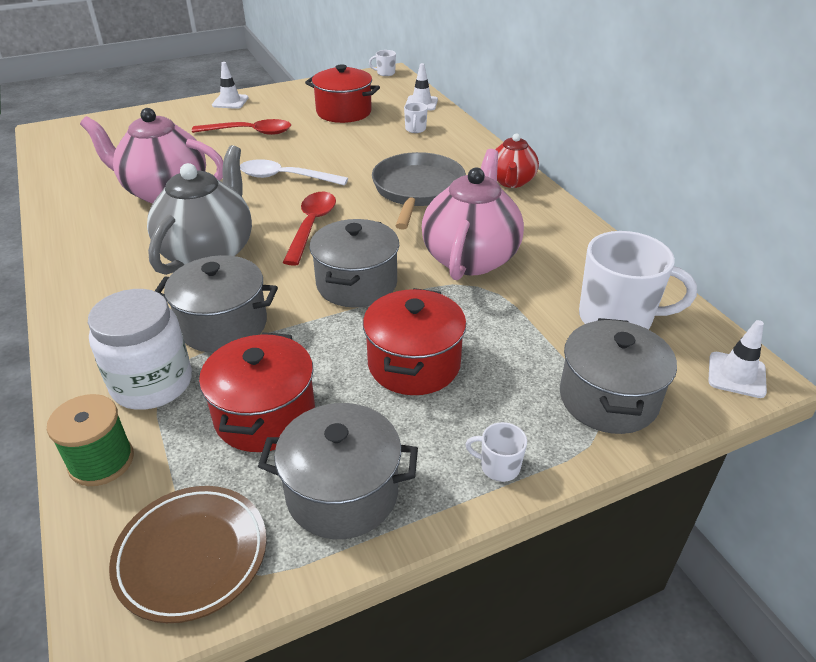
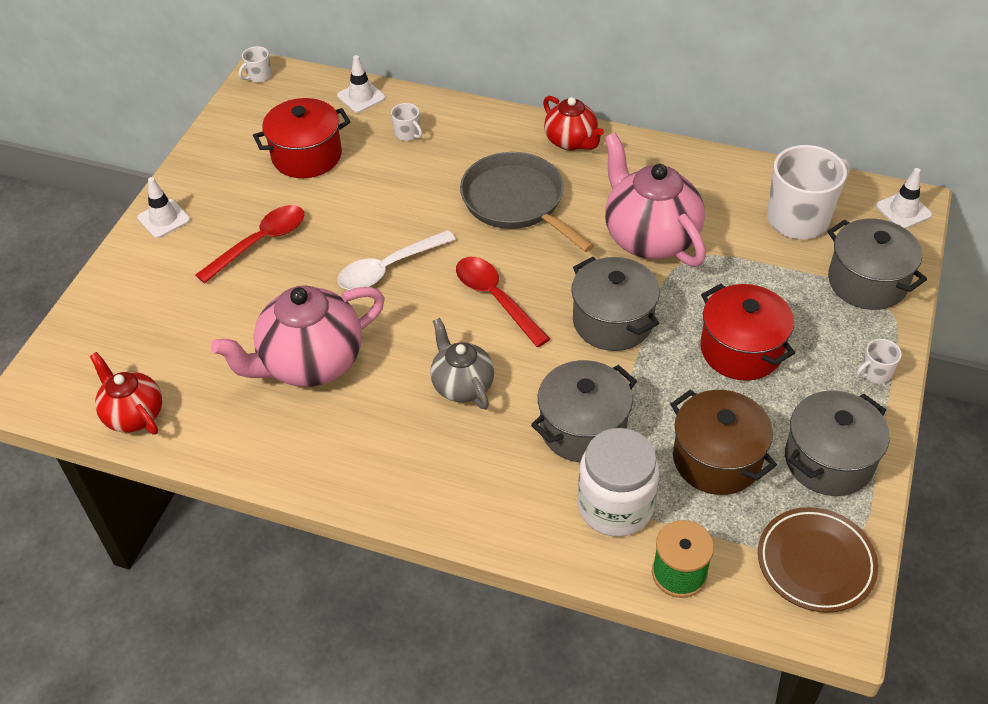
camera: 45 degrees left, 10 degrees up
grey teapot [147,145,252,275] -> grey teapot [430,318,494,410], size x0.59
red pot [199,332,315,452] -> brown pot [670,390,777,495]
none -> red teapot [90,352,162,435]

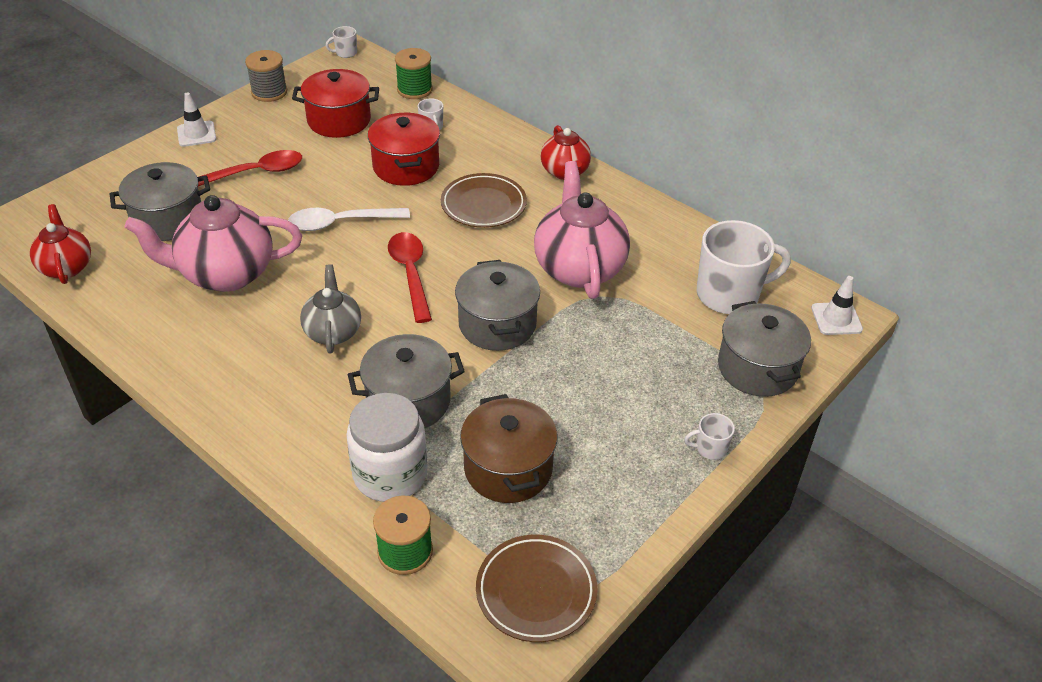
camera: 20 degrees right, 5 degrees down
white traffic cone [337,55,386,113] -> green spool [395,48,433,99]
grey pan [460,152,594,252] -> brown plate [441,173,527,228]
red pot [700,284,795,381] -> red pot moved to [368,113,440,186]
grey pot [785,391,890,496] -> grey pot moved to [110,162,210,241]
none -> grey spool [245,50,287,102]

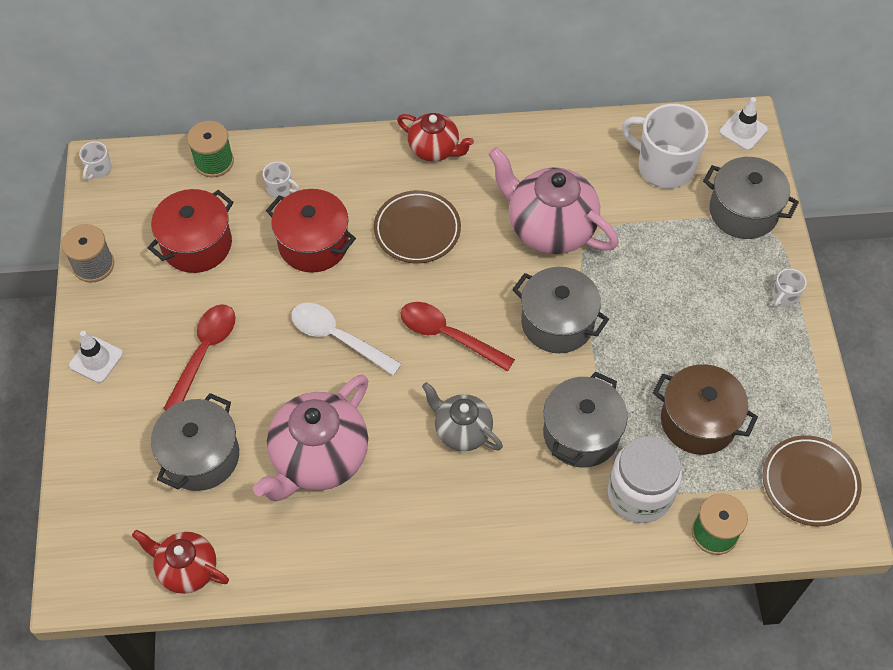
camera: 45 degrees left, 15 degrees up
white spoon [288,208,410,231] -> white spoon turned 90 degrees clockwise [291,303,402,376]
white mug [697,220,791,314] -> white mug turned 90 degrees counterclockwise [622,104,709,189]

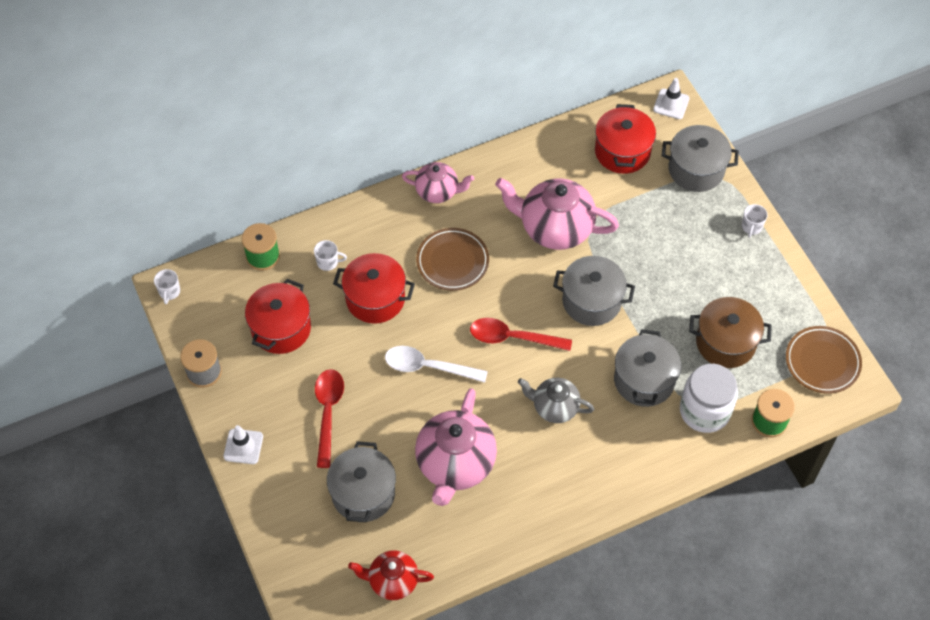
camera: 20 degrees left, 0 degrees up
red teapot [397,113,474,162] -> pink teapot [402,162,474,203]
white mug [622,104,709,189] -> red pot [595,104,656,174]

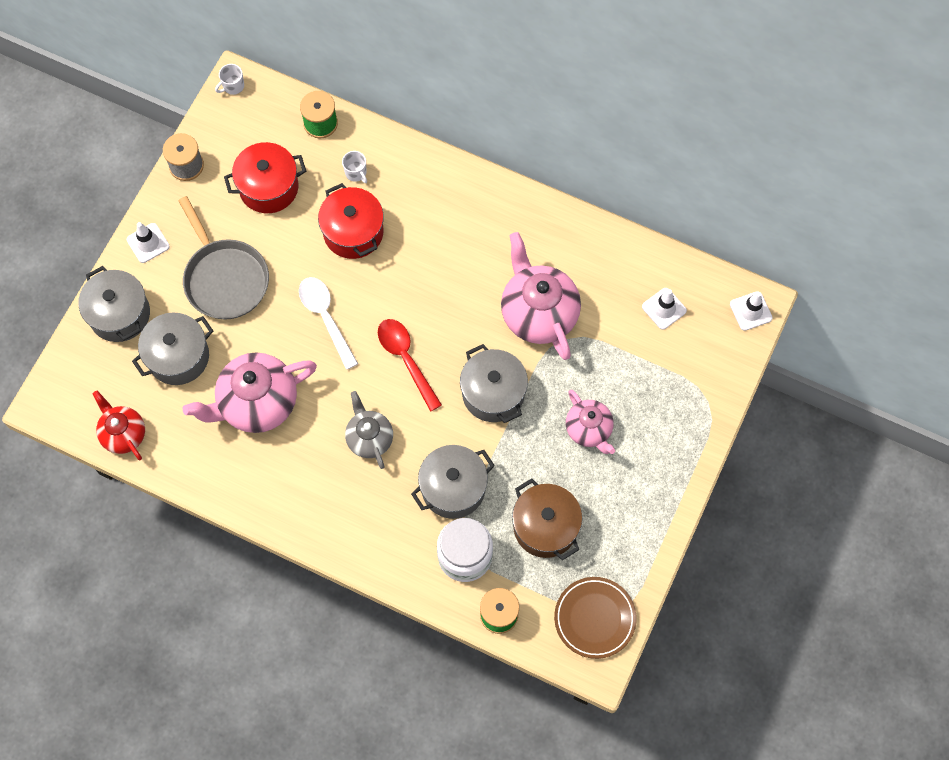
camera: 50 degrees right, 10 degrees up
red spoon [315,369,344,468] -> grey pan [178,196,269,320]
pink teapot [402,162,474,203] -> pink teapot moved to [566,390,615,454]
brown plate [416,228,489,291] -> none
red pot [595,104,656,174] -> white traffic cone [642,288,687,330]
grey pot [662,125,739,192] -> grey pot moved to [78,266,150,342]
white mug [742,204,768,238] -> none

